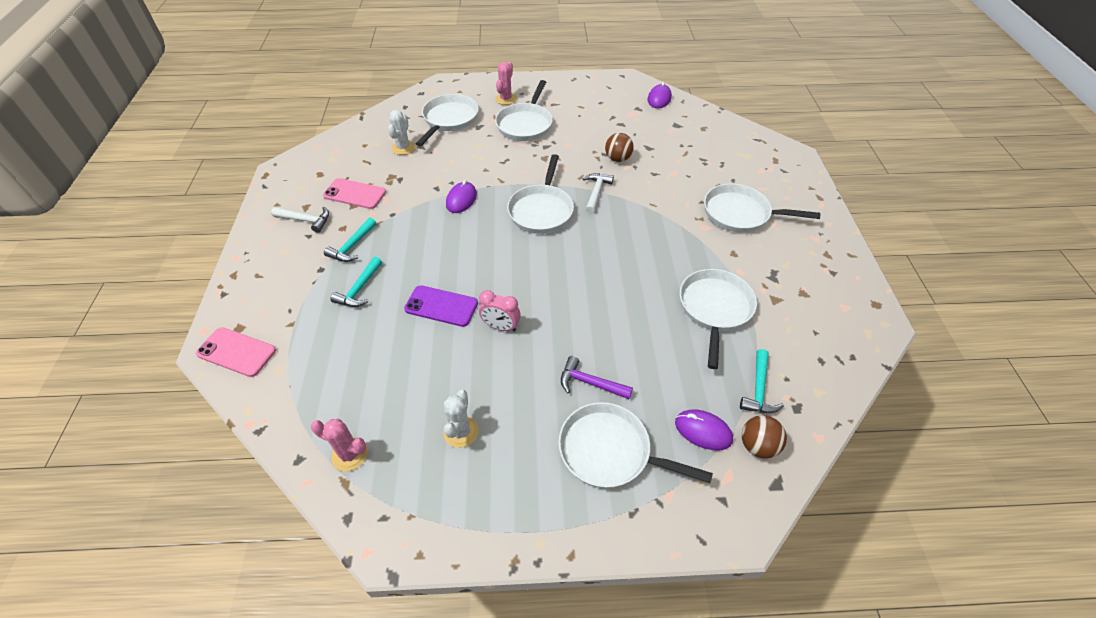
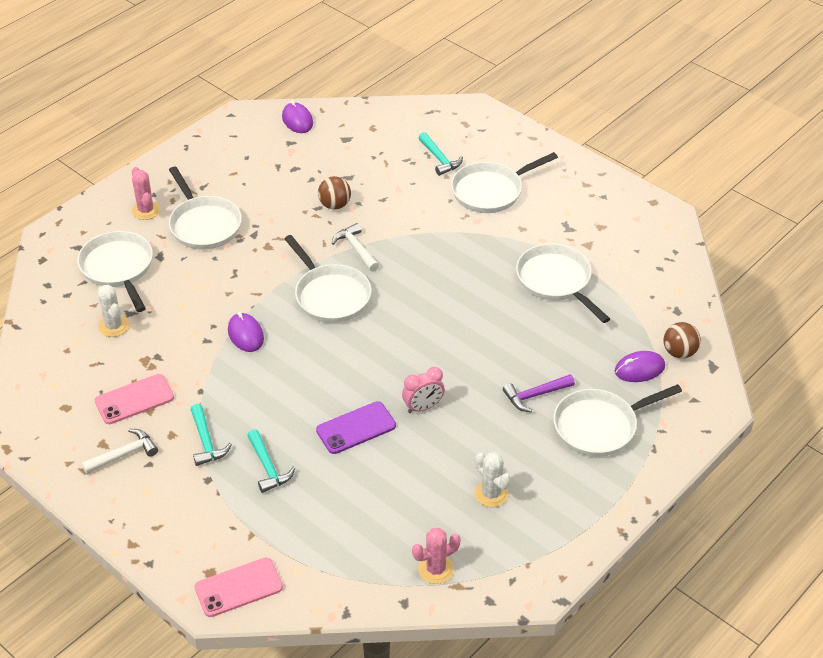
camera: 45 degrees left, 5 degrees down
turquoise hammer [740,349,784,413] -> turquoise hammer moved to [418,132,463,176]

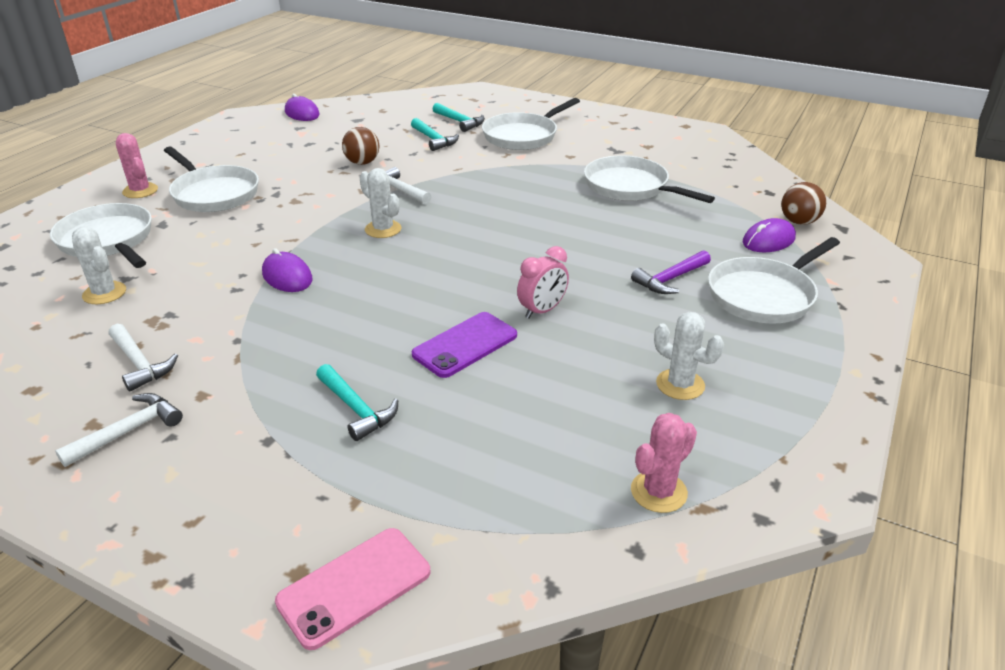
camera: 15 degrees left, 10 degrees down
pink phone [95,374,174,424] -> white hammer [109,324,178,392]
turquoise hammer [190,404,232,466] -> turquoise hammer moved to [411,118,459,151]
white pan [284,235,372,323] -> white cactus [359,168,401,238]

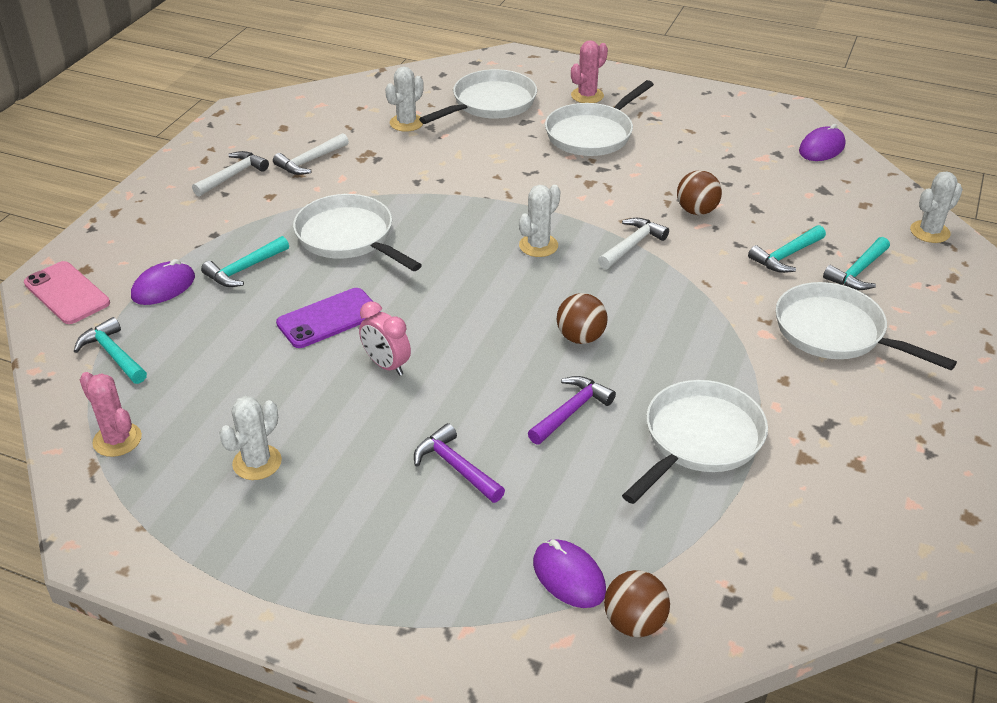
camera: 85 degrees right, 5 degrees up
white hammer [55,393,183,467] -> white hammer turned 90 degrees counterclockwise [192,151,269,196]
purple mouse [262,248,313,292] -> purple mouse moved to [131,259,195,305]
purple phone [412,312,517,378] -> purple phone turned 75 degrees counterclockwise [276,288,373,348]
white pan [708,237,840,324] -> white pan moved to [293,194,422,271]
none -> turquoise hammer [74,317,147,384]
none -> purple hammer [528,376,616,445]
none -> brown ball [557,293,608,344]
none -> white cactus [910,171,963,243]

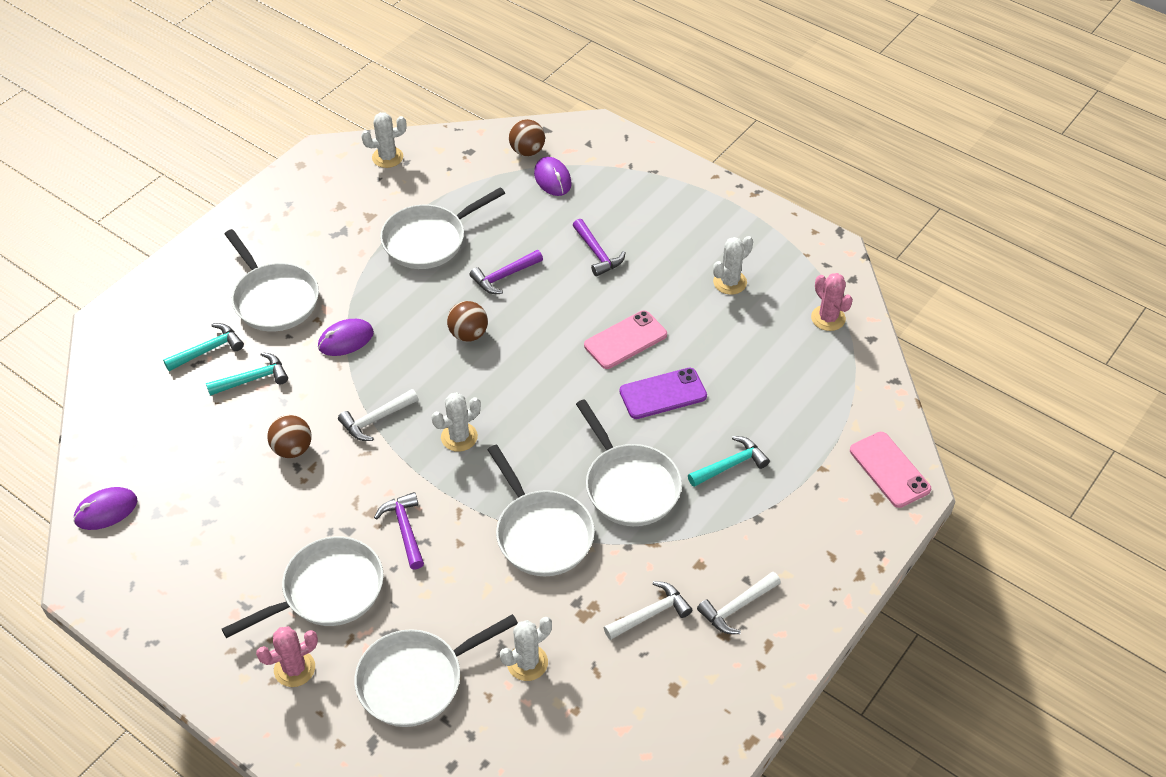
camera: 165 degrees left, 10 degrees up
turquoise hammer [74,317,147,384] -> none
purple mouse [131,259,195,305] -> purple mouse moved to [318,319,374,356]
pink clock [359,301,411,376] -> pink phone [584,310,667,369]
white cactus [910,171,963,243] -> white cactus moved to [361,112,407,168]
none -> purple hammer [374,492,424,570]
none -> white pan [487,445,595,577]

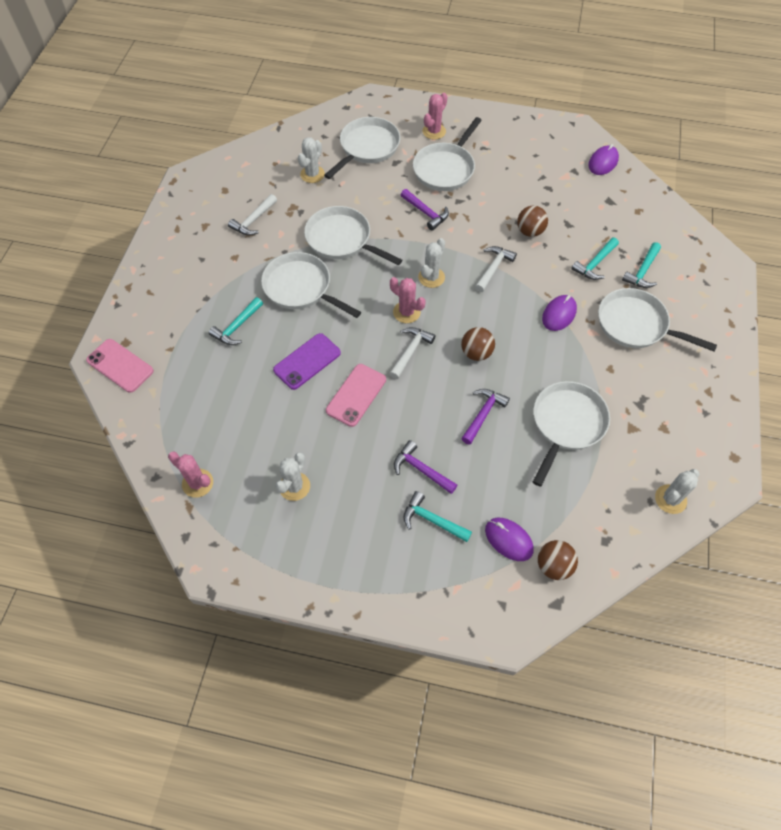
camera: 155 degrees right, 10 degrees up
white hammer [697,571,781,634] -> white hammer moved to [389,327,435,379]
none -> pink cactus [390,277,425,323]
none -> turquoise hammer [404,491,472,542]

